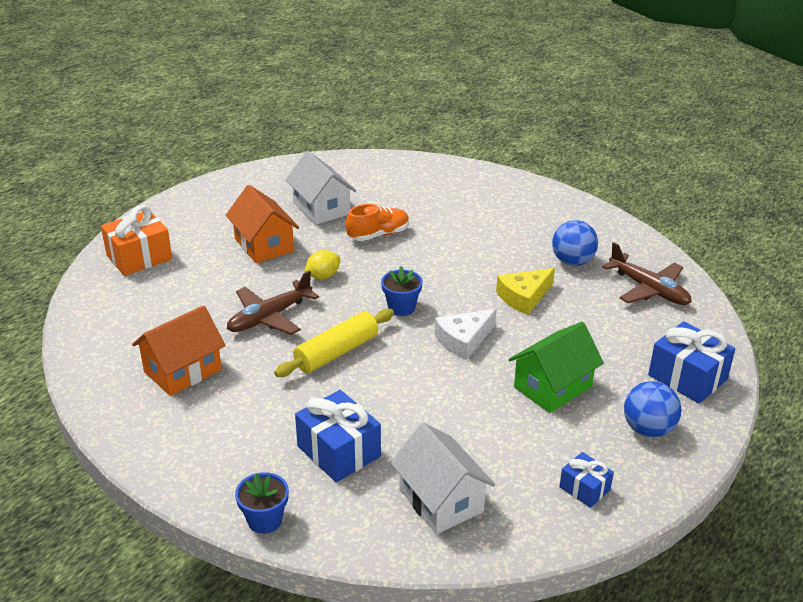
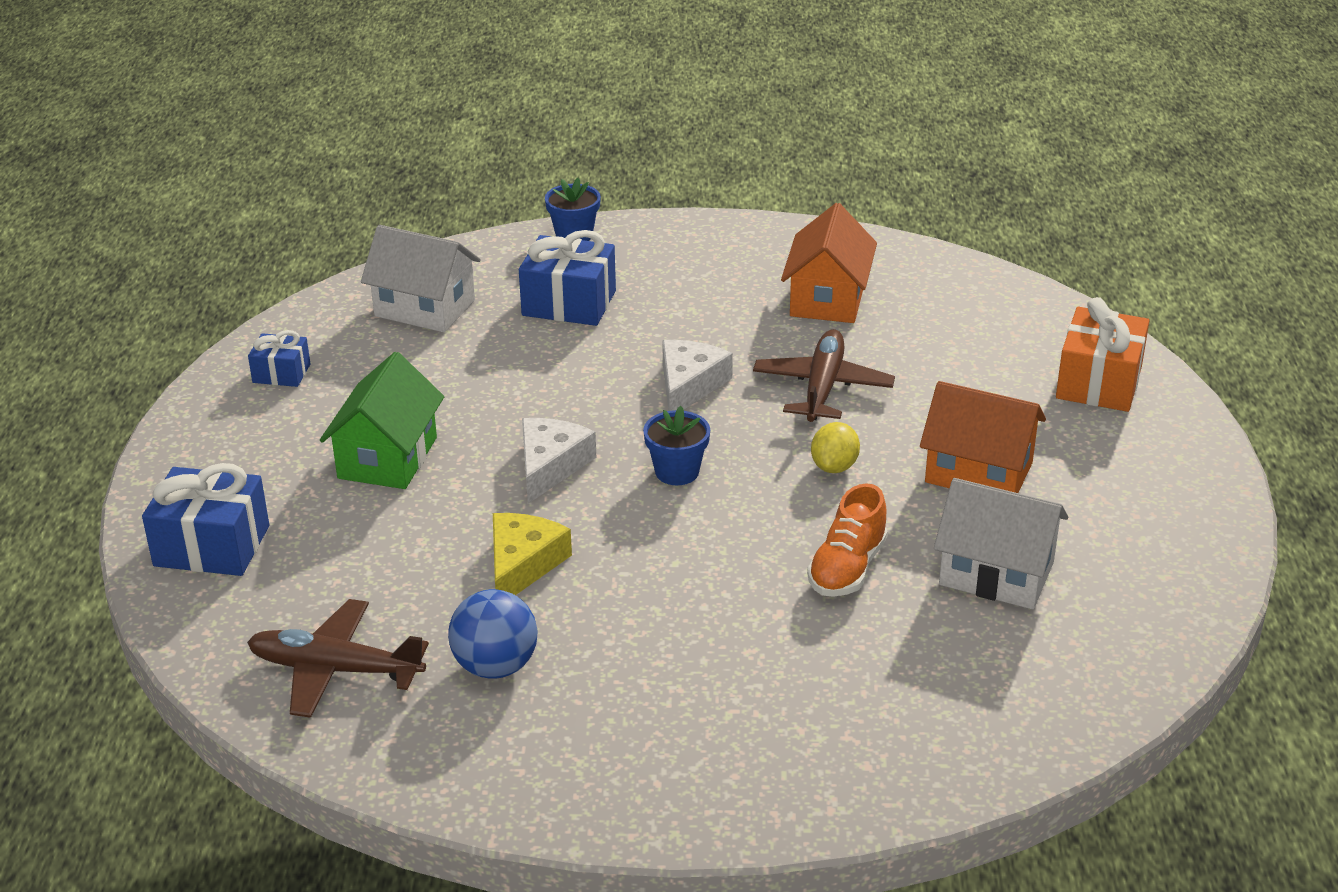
camera: 145 degrees right, 0 degrees up
yellow rolling pin [274,309,394,377] -> white cheese [662,340,733,411]
blue ball [624,381,681,437] -> none

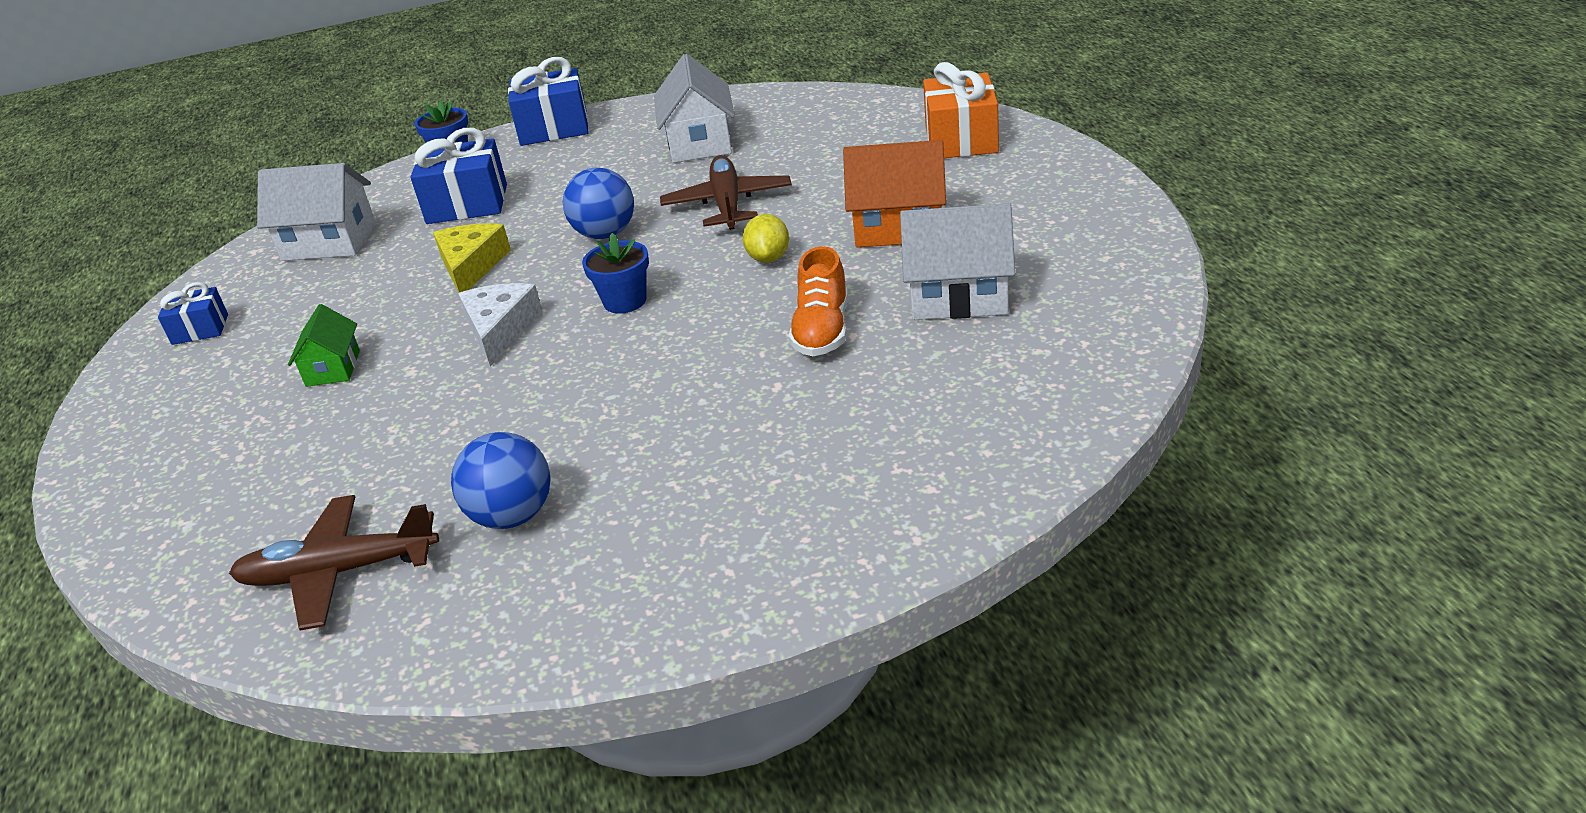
camera: 15 degrees left, 0 degrees up
blue gift [142,463,269,576] -> blue gift moved to [508,57,589,146]
green house [320,352,444,489] -> green house [288,304,360,387], size x0.59
yellow cheese [493,513,572,595] -> yellow cheese moved to [433,223,511,293]
white cheese [662,340,733,411] -> blue ball [563,168,634,239]
orange house [781,203,877,323] -> white house [654,54,735,163]

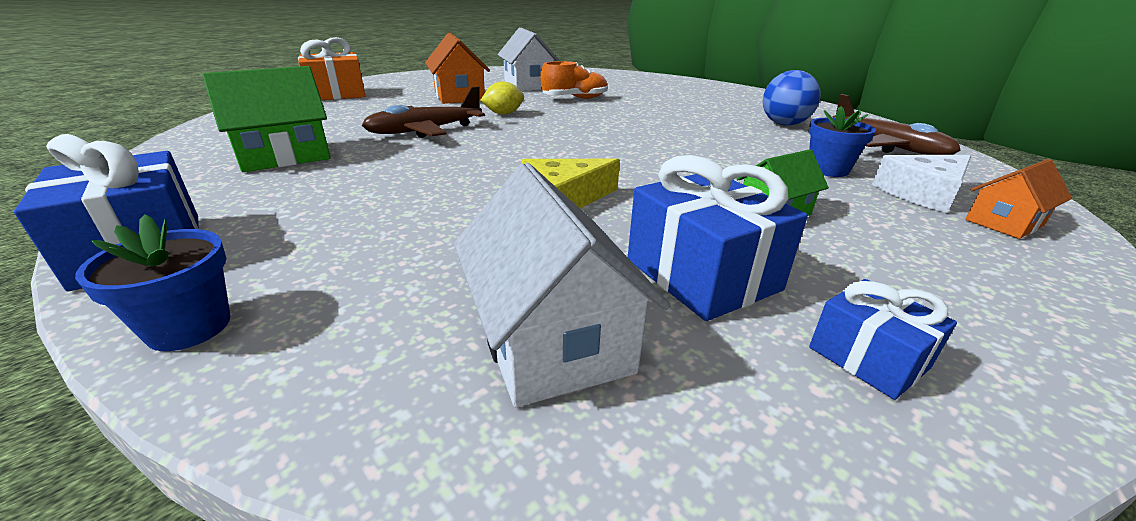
camera: 120 degrees left, 5 degrees down
blue gift [411,128,507,224] -> blue gift moved to [628,155,808,321]
white cheese [458,283,543,367] -> white cheese moved to [872,155,971,213]
blue ball [563,168,634,239] -> none
blue flower pot [582,233,649,314] -> blue flower pot moved to [808,106,876,177]
white house [654,54,735,163] -> green house [202,66,331,172]
none -> orange house [965,159,1072,239]

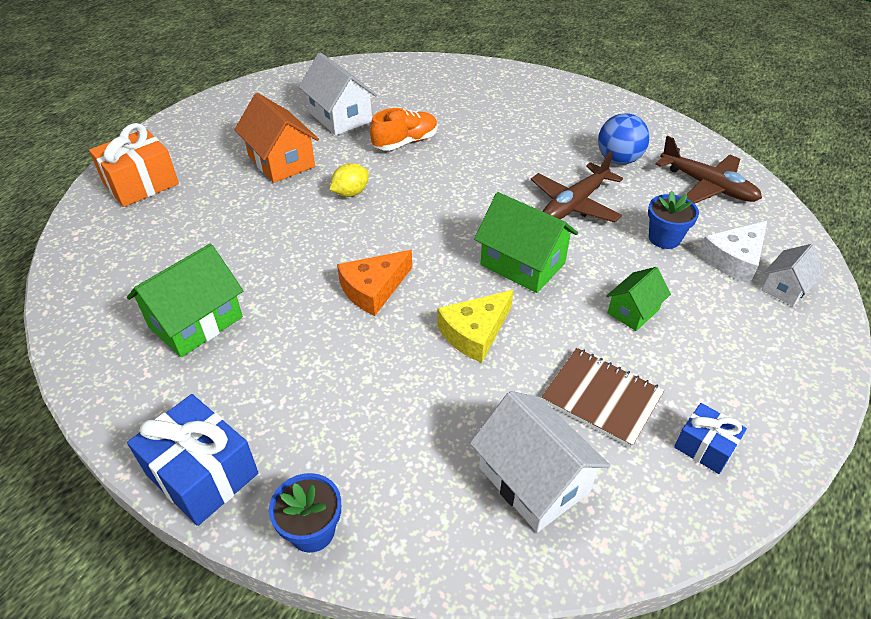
camera: 15 degrees left, 15 degrees up
brown plane [362,86,485,138] -> brown plane moved to [531,151,623,222]
blue gift [628,155,808,321] -> brown notebook [541,348,664,448]
orange house [965,159,1072,239] -> white house [762,244,825,306]
none -> orange cheese [337,250,412,316]
none -> green house [474,192,578,293]

